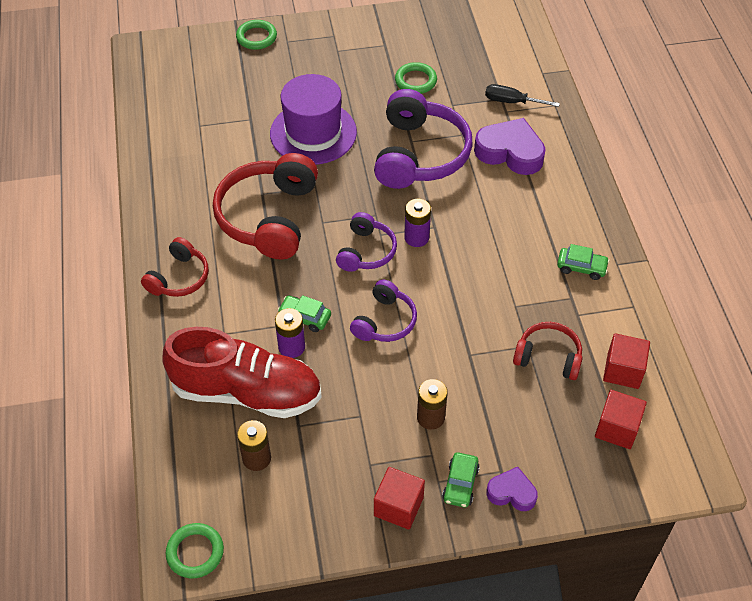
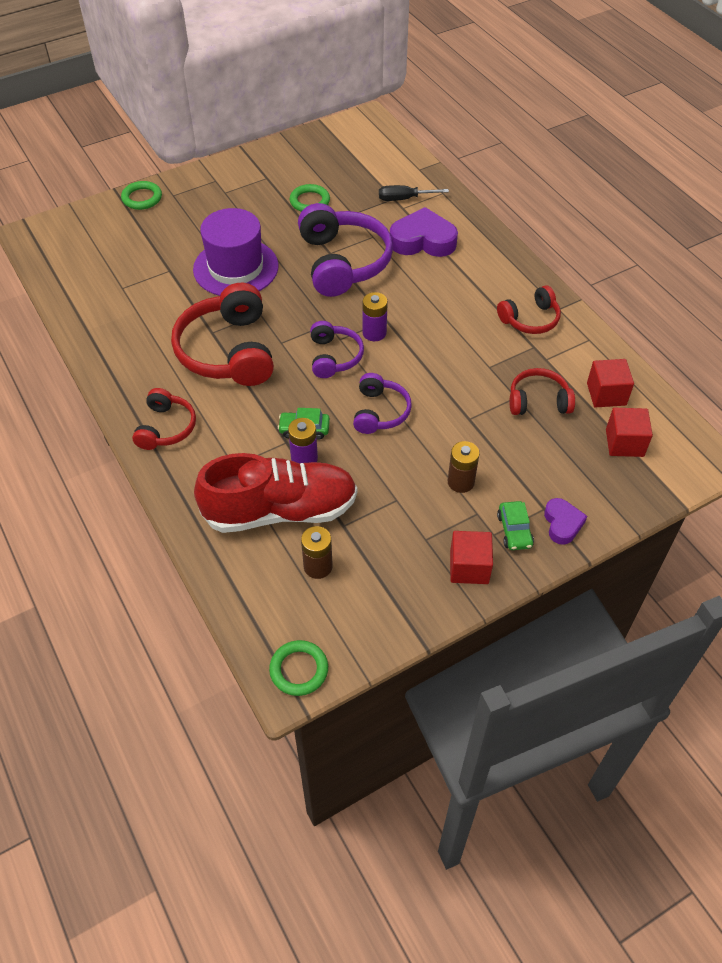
camera: 20 degrees left, 0 degrees up
purple heart [486,467,538,511] -> purple heart turned 90 degrees clockwise [544,498,587,545]
green car [557,244,609,280] -> red headphones [497,285,561,334]

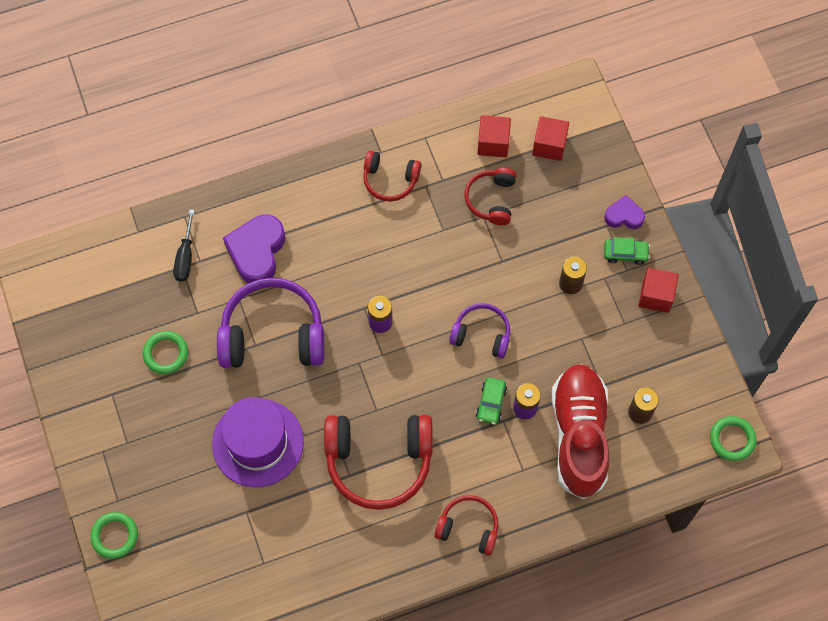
camera: 80 degrees left, 15 degrees up
purple headphones [310,321,364,378] -> none
red headphones [497,285,561,334] -> red headphones turned 120 degrees clockwise [363,151,421,202]

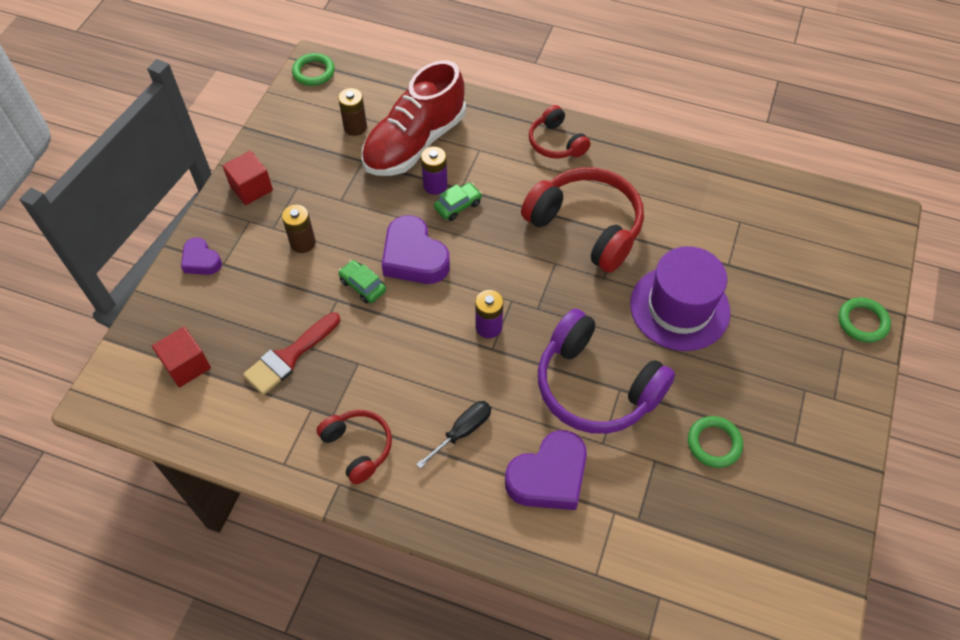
camera: 140 degrees left, 10 degrees down
black screwdriver [173,210,194,282] -> black screwdriver moved to [416,401,491,469]
purple headphones [449,303,510,358] -> purple heart [382,215,450,284]
red headphones [465,168,516,225] -> red brush [243,312,340,395]
red cube [477,115,511,157] -> none
green car [604,237,650,265] -> green car moved to [338,260,386,304]

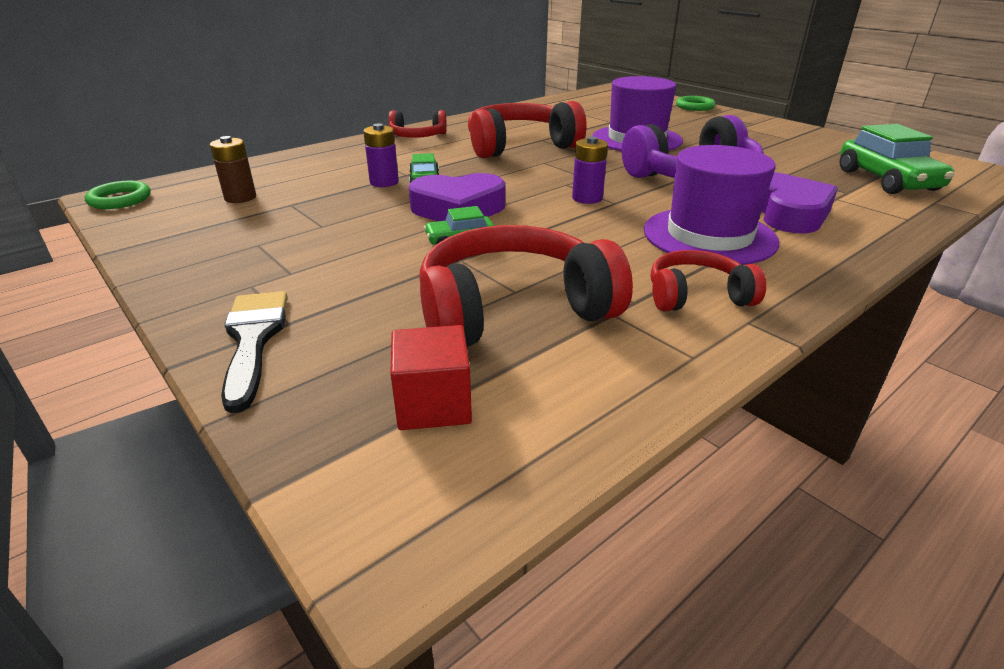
camera: 60 degrees left, 25 degrees down
purple heart [181,237,222,275] -> black brush [221,291,288,413]
red cube [223,151,273,205] -> none
red brush [243,312,340,395] -> red headphones [419,225,633,347]
brown battery [282,205,316,253] -> none
red shoe [362,60,466,176] -> none
black screwdriver [416,401,491,469] -> purple hat [644,145,779,265]
green ring [688,416,743,468] -> none
none -> green car [839,124,954,194]

